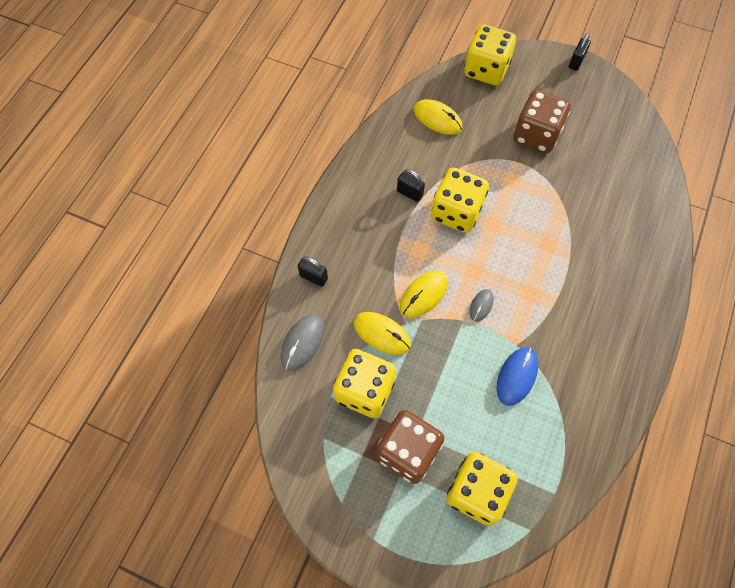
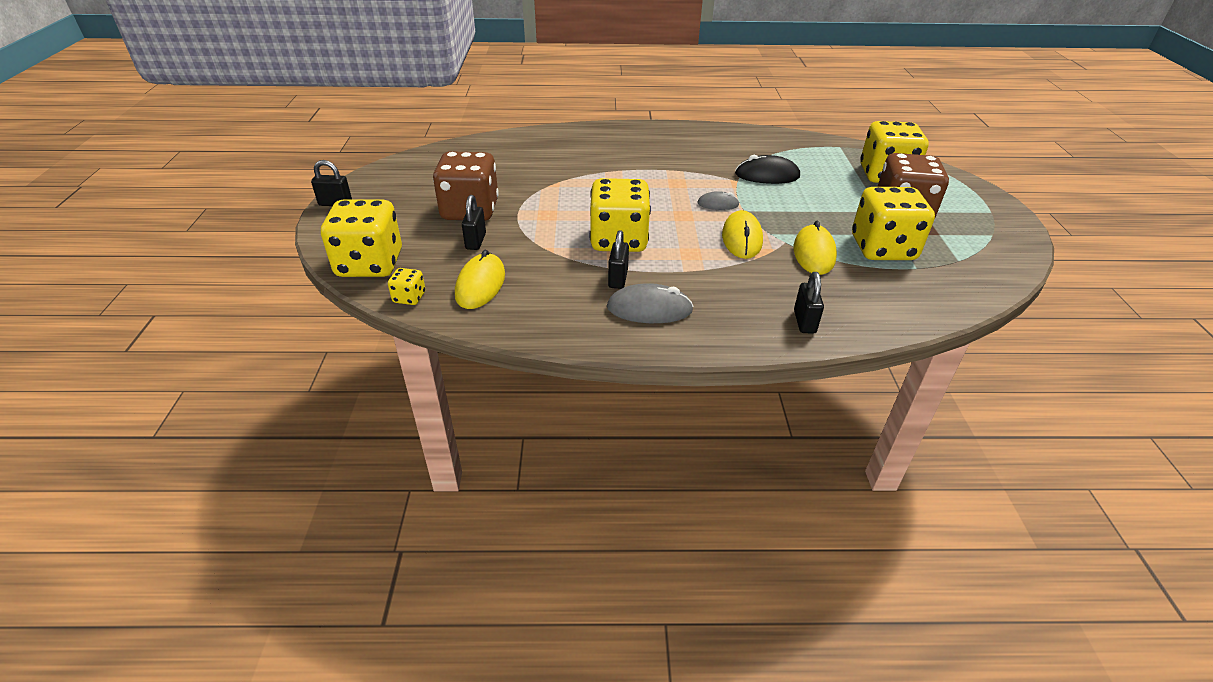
camera: 115 degrees left, 25 degrees down
grey mouse [281,314,324,371] -> grey mouse moved to [607,283,694,323]
yellow mouse [400,270,448,318] -> yellow mouse turned 75 degrees clockwise [722,210,763,259]
blue mouse [497,347,538,406] -> black mouse [735,155,800,184]
none -> yellow dice [388,268,425,305]
none -> black padlock [462,195,486,250]

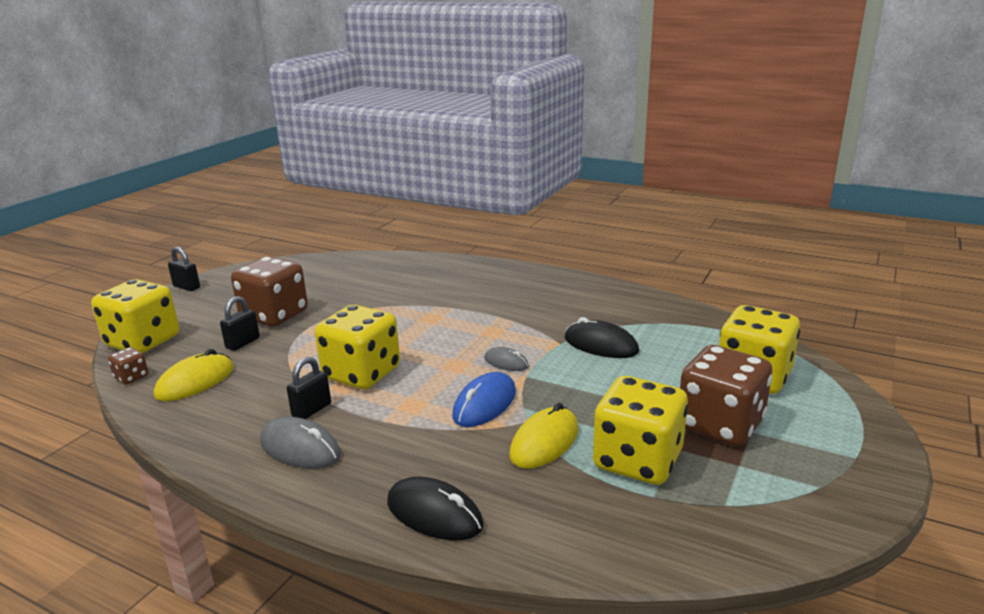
camera: 30 degrees right, 15 degrees down
yellow dice [388,268,425,305] -> brown dice [108,347,148,384]
yellow mouse [722,210,763,259] -> blue mouse [452,372,516,427]
black padlock [794,272,824,334] -> black mouse [387,477,484,541]

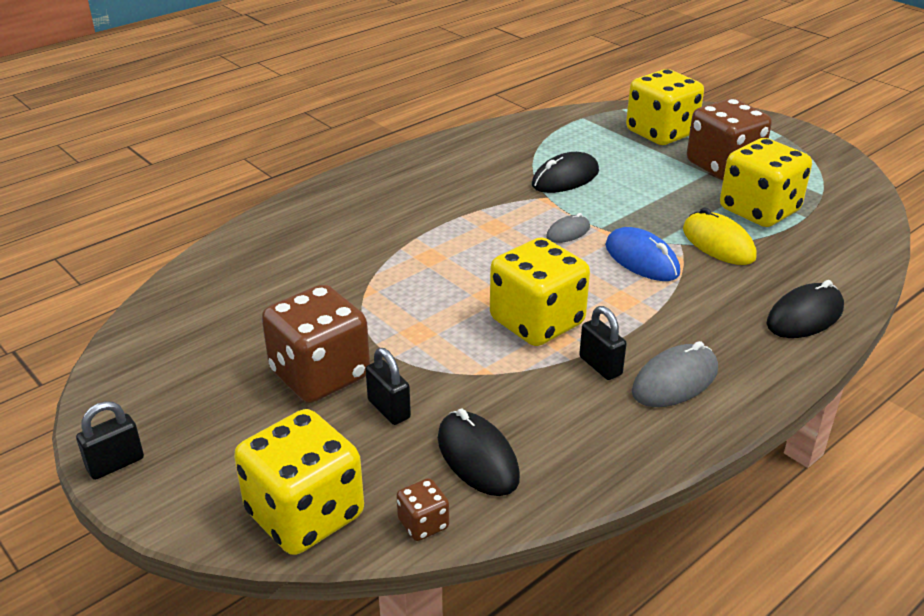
camera: 70 degrees left, 10 degrees up
yellow mouse [154,349,234,401] -> black mouse [438,409,520,496]

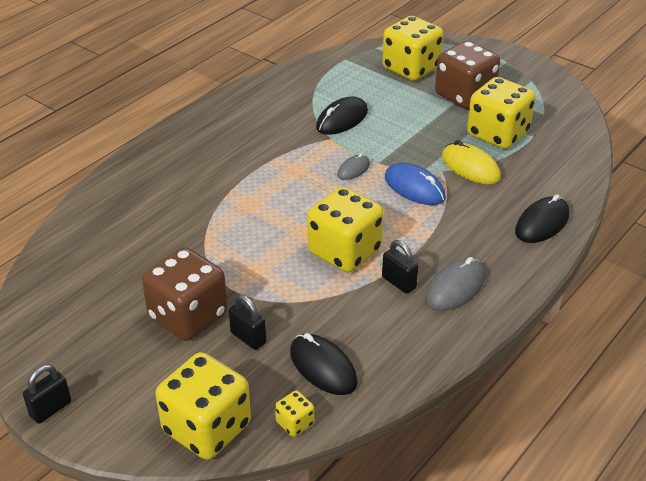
camera: 10 degrees left, 5 degrees up
brown dice [396,478,449,541] -> yellow dice [275,390,314,437]

